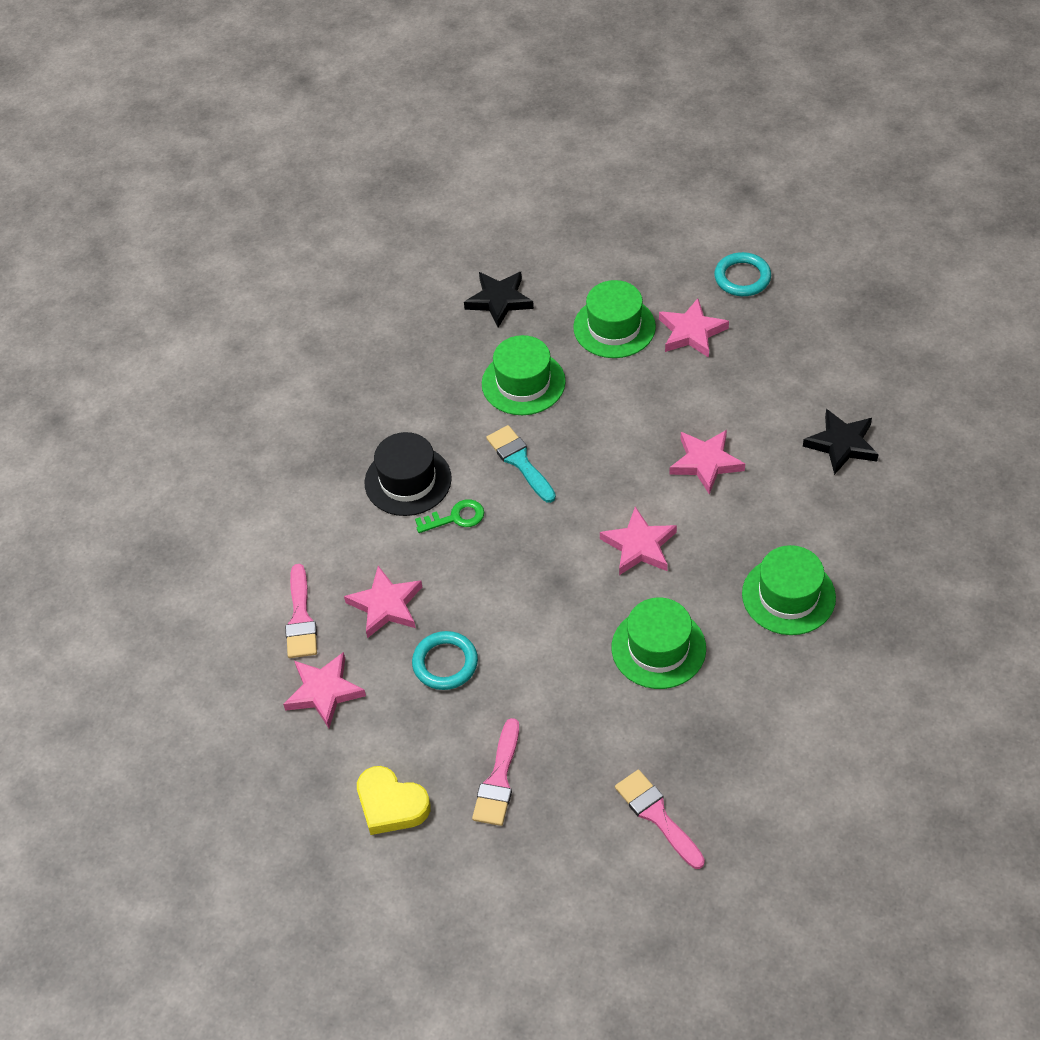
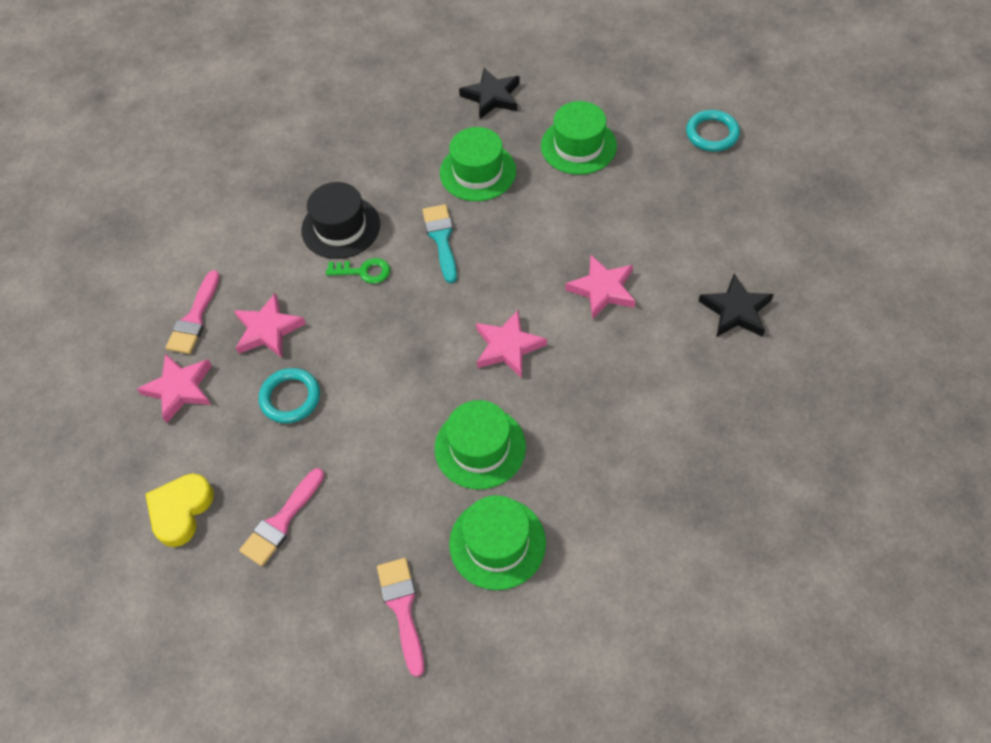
camera: 20 degrees right, 5 degrees up
yellow heart [357,766,430,835] -> yellow heart turned 60 degrees clockwise [146,474,214,547]
pink star [659,298,729,358] -> none
green hat [742,545,836,635] -> green hat moved to [449,495,546,590]

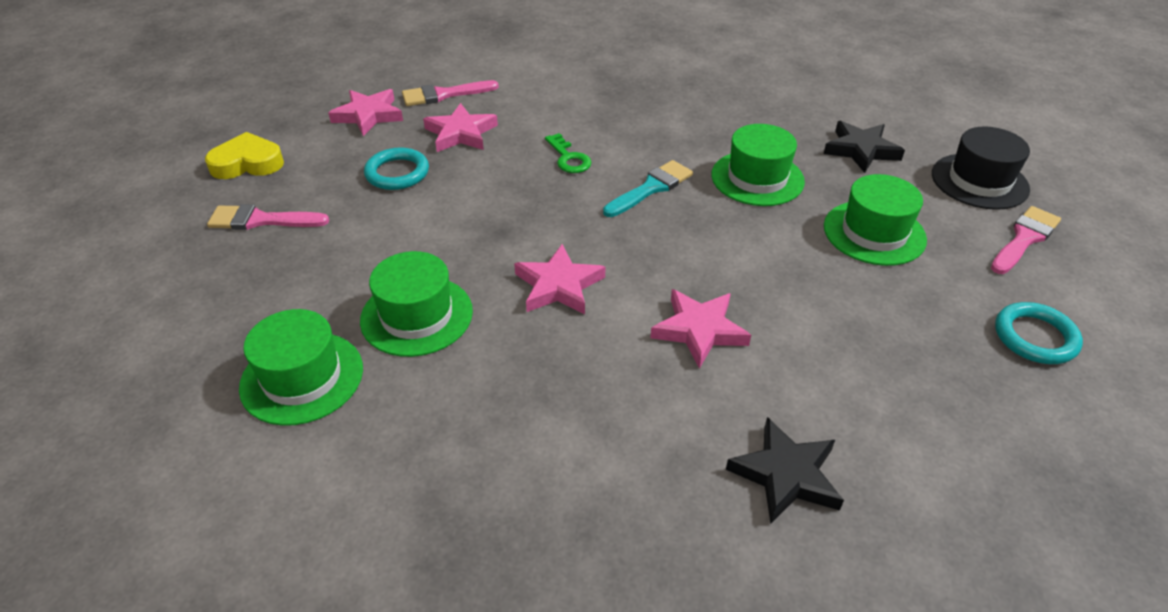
camera: 55 degrees right, 15 degrees down
black hat [301,182,380,259] -> black hat moved to [932,126,1030,210]
pink brush [377,558,424,677] -> pink brush moved to [991,206,1061,274]

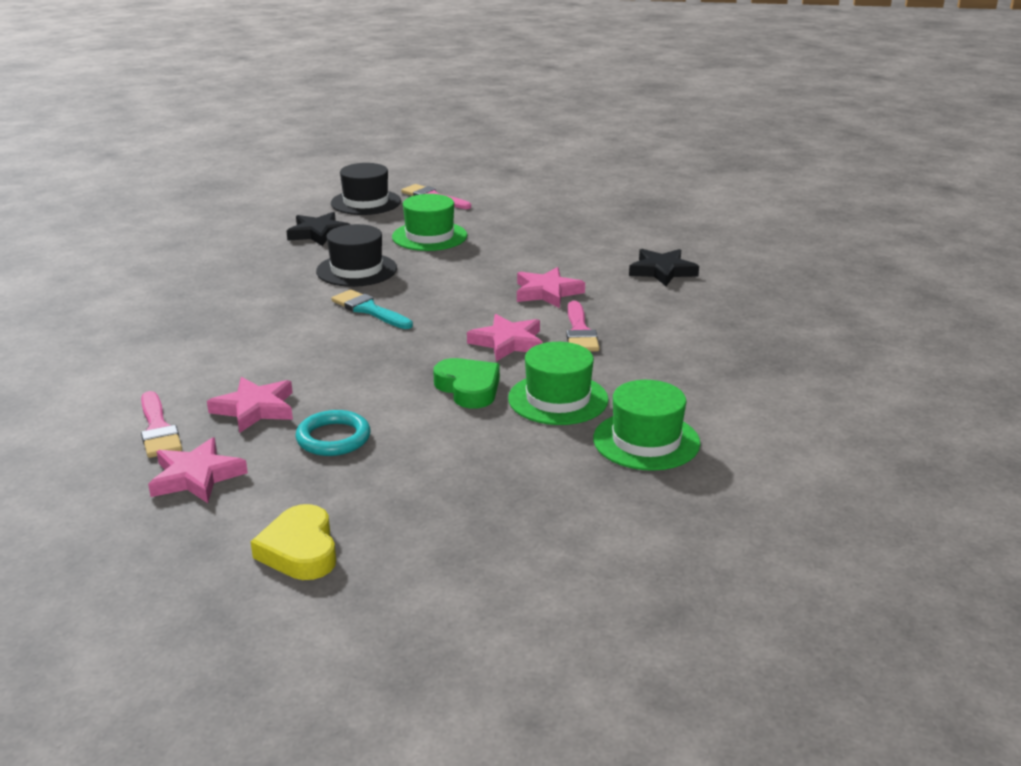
camera: 95 degrees left, 15 degrees down
pink brush [207,204,329,230] -> pink brush moved to [566,301,600,352]
green key [545,133,592,173] -> none
green hat [711,124,805,206] -> black hat [316,224,397,287]
turquoise ring [995,302,1083,364] -> none
none -> green heart [433,358,500,409]

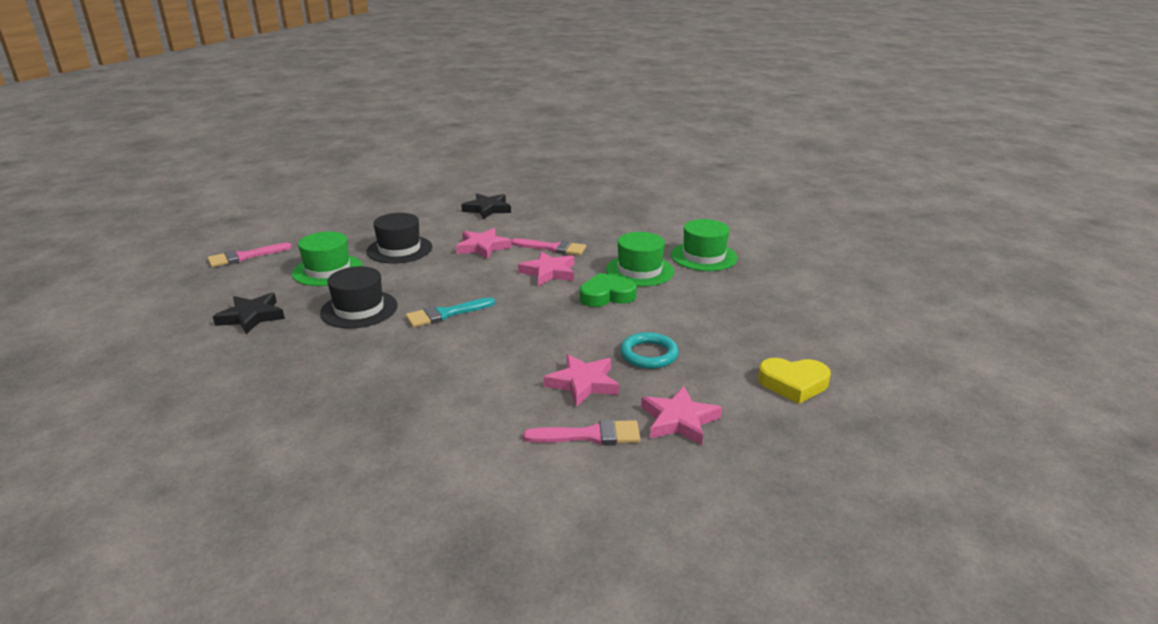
camera: 70 degrees left, 0 degrees up
black hat [331,163,401,215] -> black hat moved to [366,213,432,263]

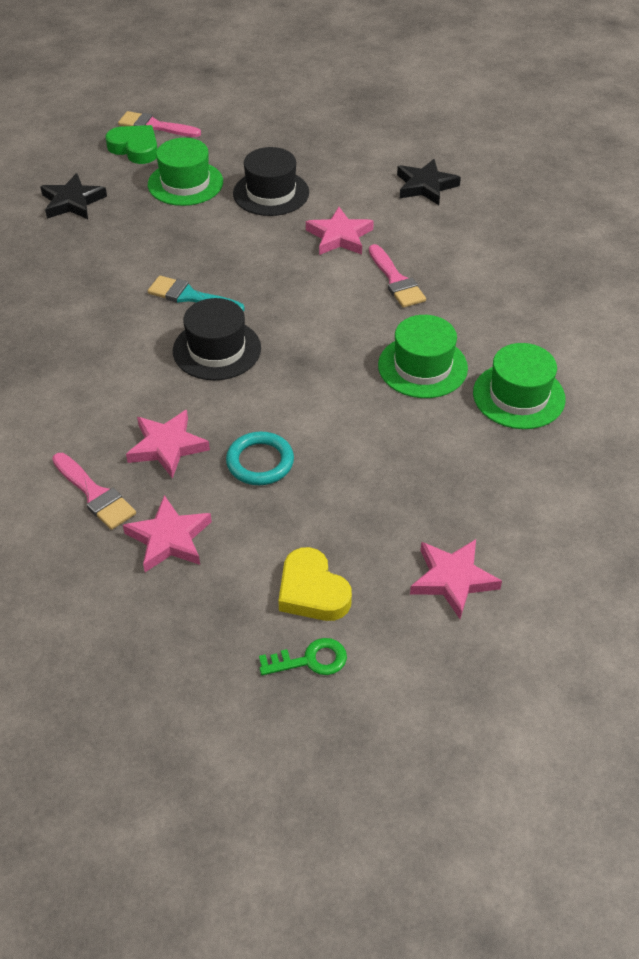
camera: 50 degrees right, 20 degrees up
black hat [320,266,398,328] -> black hat moved to [173,298,261,380]
pink star [518,251,574,286] -> pink star moved to [410,539,502,619]
green heart [580,273,637,307] -> green heart moved to [105,125,157,164]
none -> green key [259,638,347,675]

